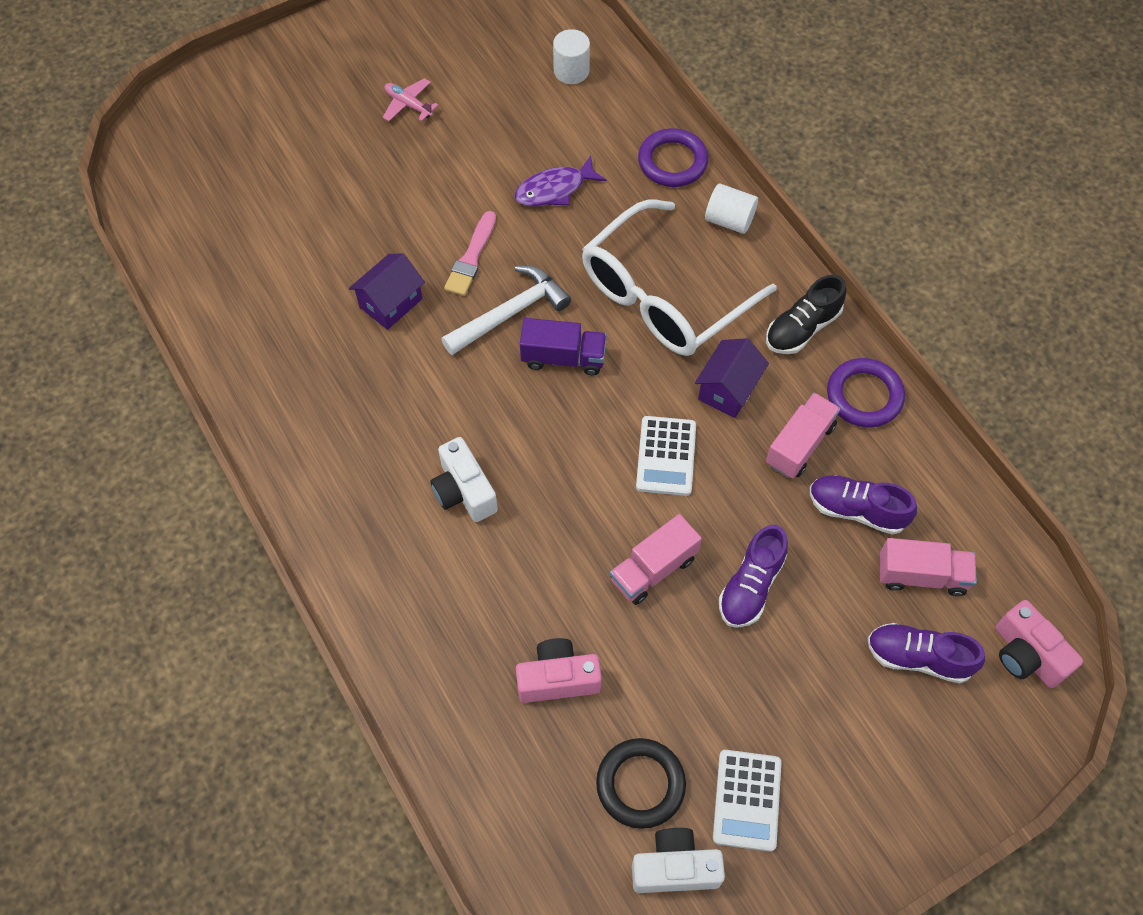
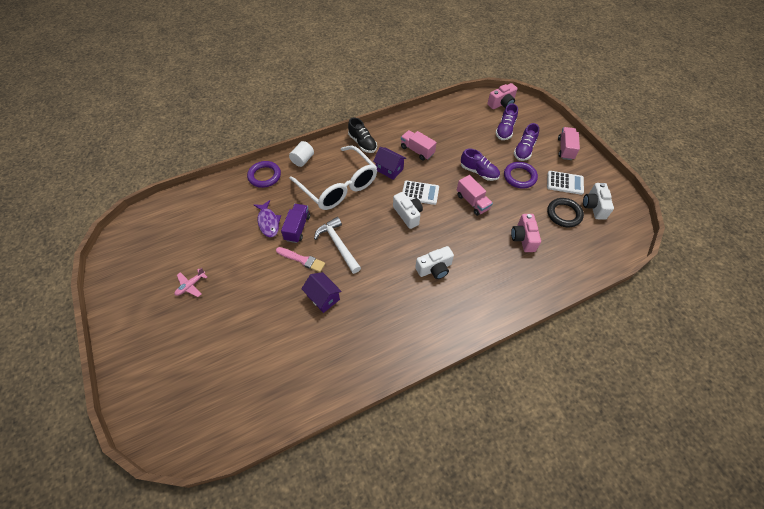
camera: 85 degrees left, 5 degrees down
purple truck [520,318,607,375] -> purple truck moved to [281,204,310,243]
white cylinder [553,29,590,84] -> none
purple shoe [810,475,917,535] -> purple shoe moved to [514,123,539,161]
purple ring [827,358,905,428] -> purple ring moved to [504,162,538,189]
pink truck [880,538,977,596] -> pink truck moved to [558,127,580,160]
none -> white camera [393,192,423,229]

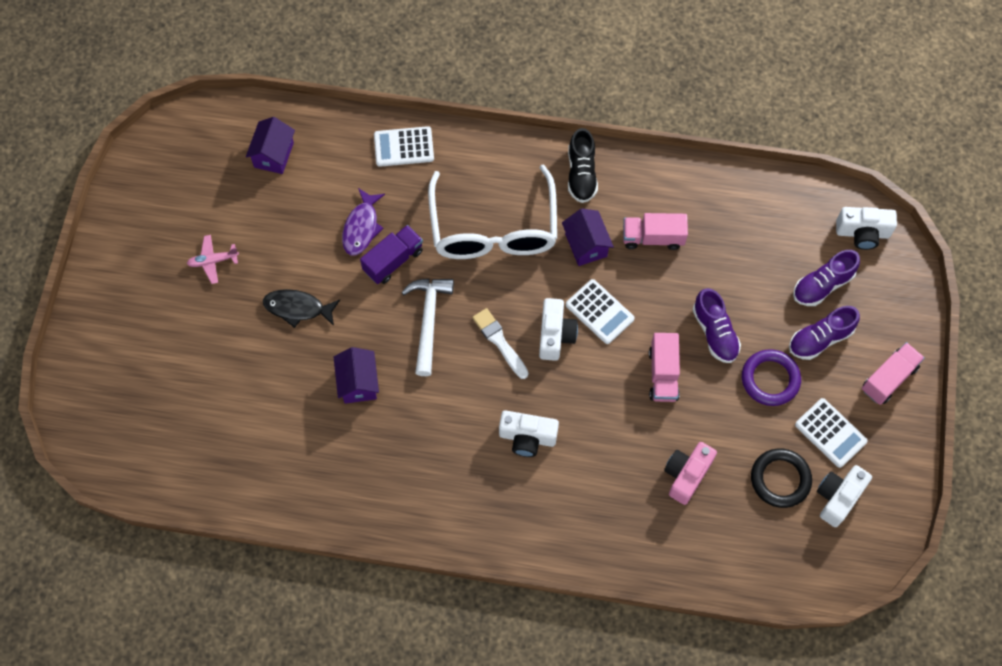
camera: 35 degrees right, 10 degrees up
purple ring [247,161,281,188] -> white calculator [374,126,434,167]
pink brush [276,247,325,272] -> none
white cylinder [289,141,314,167] -> none
pink truck [401,130,437,161] -> pink truck turned 75 degrees counterclockwise [623,213,688,250]
pink camera [487,83,517,109] -> white camera [836,207,897,250]
none -> purple house [246,117,295,174]
none -> black fish [263,289,340,328]
none -> white brush [472,308,529,379]

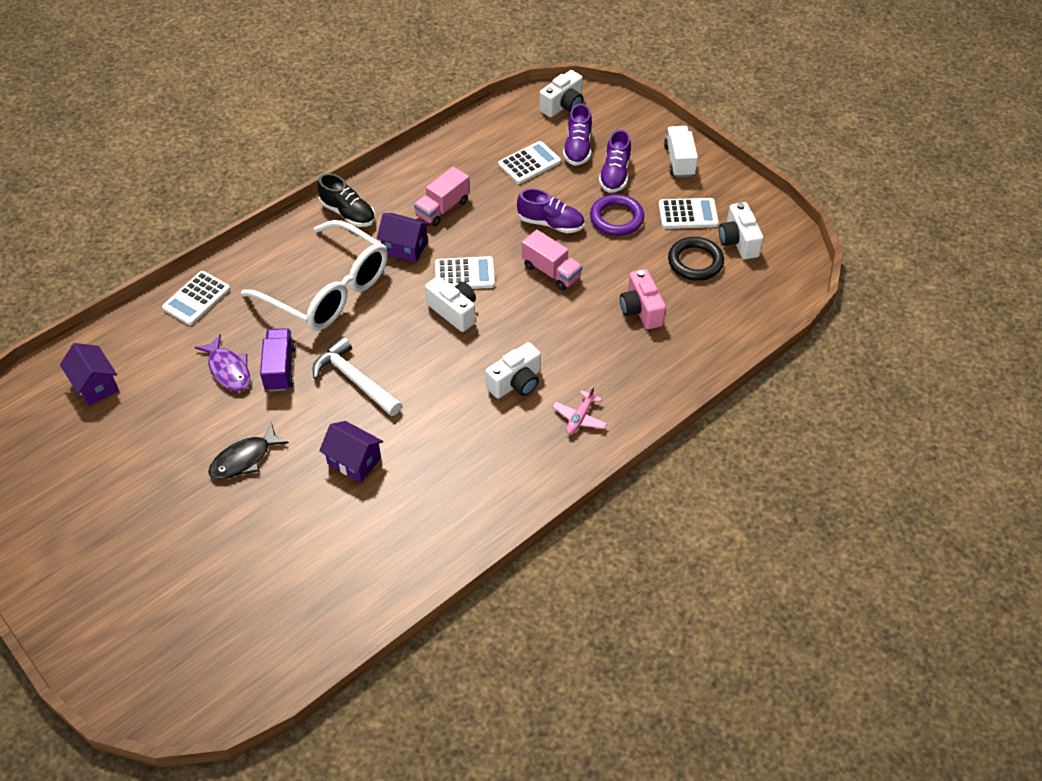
camera: 50 degrees left, 15 degrees down
pink plane [187,235,239,284] -> pink plane moved to [553,386,607,434]
white brush [472,308,529,379] -> none
pink truck [862,342,925,405] -> white truck [664,126,698,178]
none -> white calculator [498,141,561,184]

